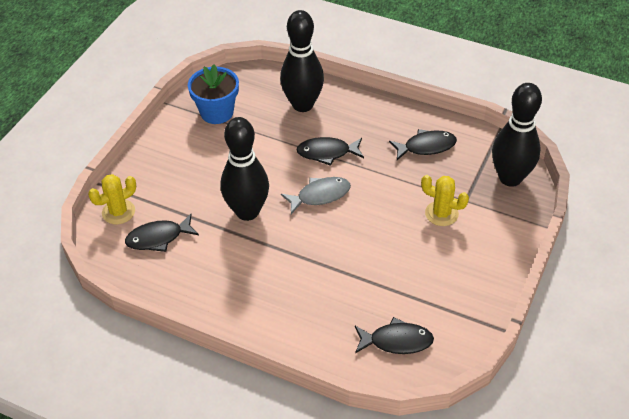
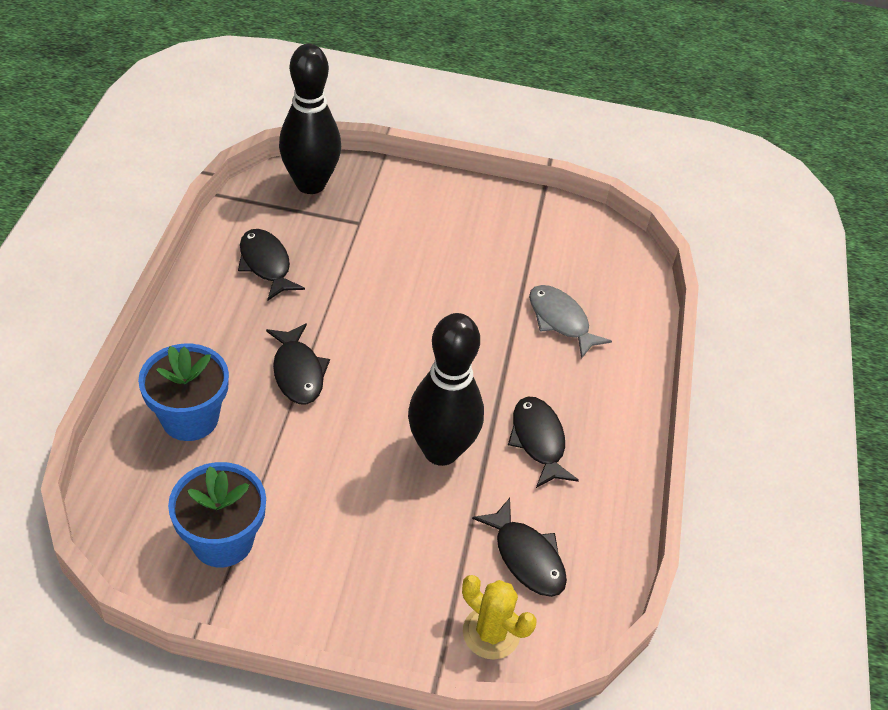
camera: 110 degrees left, 0 degrees up
black bowling pin [280,10,324,112] -> blue flower pot [138,344,229,441]
grey fish [281,177,351,214] -> grey fish moved to [529,285,612,359]
black fish [355,317,434,354] -> black fish moved to [508,397,579,488]
yellow cactus [421,175,469,226] -> none

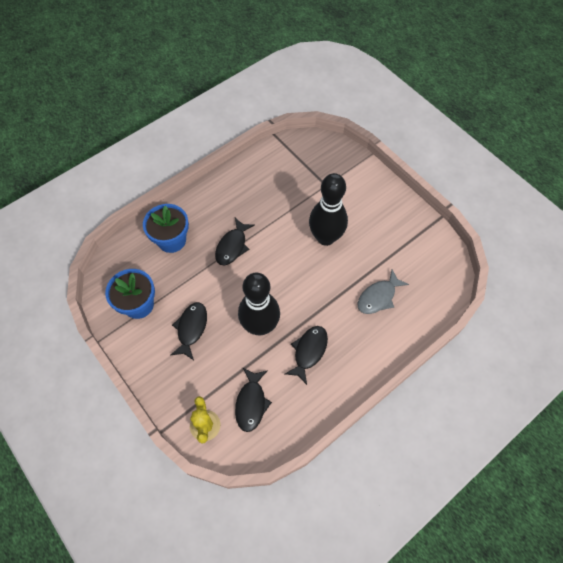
camera: 45 degrees right, 15 degrees up
black fish [238,229,305,300] -> black fish moved to [171,302,207,360]
black bowling pin [279,44,341,194] -> black bowling pin moved to [309,173,348,246]
grey fish [529,285,612,359] -> grey fish turned 135 degrees counterclockwise [358,270,409,314]

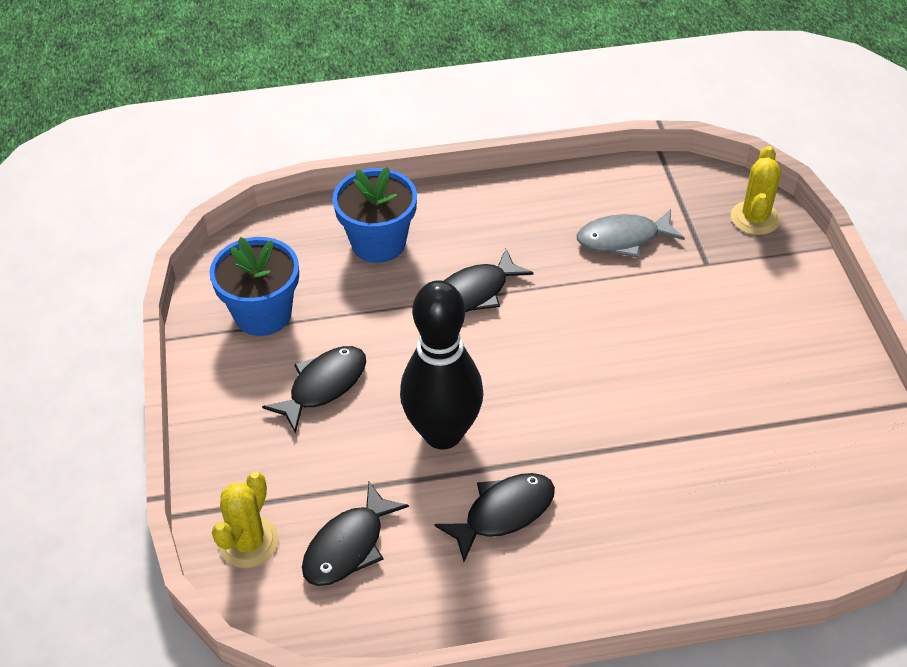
camera: 30 degrees right, 15 degrees down
black bowling pin [309,173,348,246] -> none
grey fish [358,270,409,314] -> grey fish moved to [577,209,685,258]
none -> yellow cactus [731,146,781,235]

